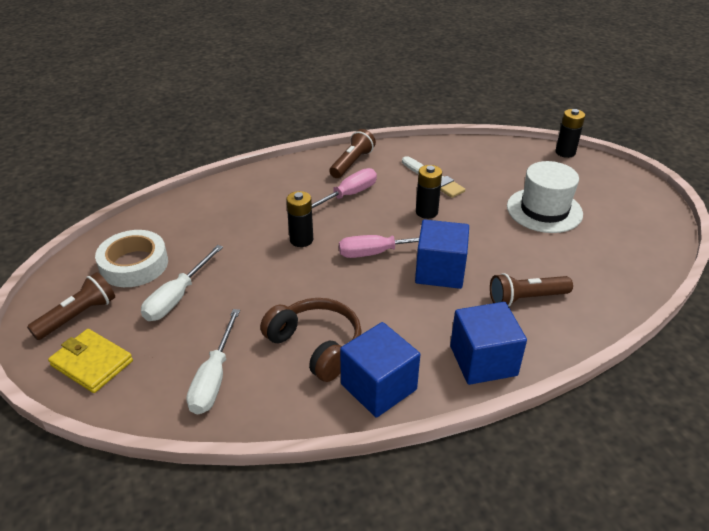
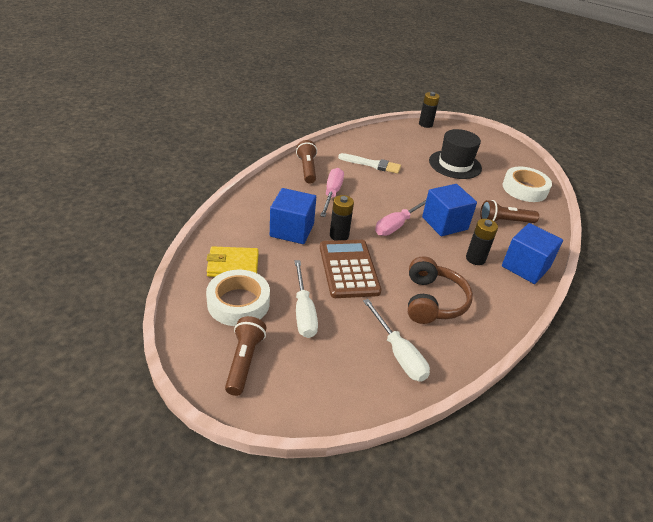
camera: 40 degrees left, 0 degrees up
yellow wallet [48,329,133,393] -> yellow wallet moved to [207,246,259,277]
brown headphones [260,298,362,382] -> brown headphones turned 90 degrees clockwise [408,256,473,324]
blue cube [340,322,421,418] -> blue cube moved to [270,188,316,244]
black battery [416,165,442,219] -> black battery moved to [466,219,498,265]
brown flashlight [490,273,573,306] -> brown flashlight turned 45 degrees clockwise [480,200,539,223]
white hat [507,161,583,233] -> black hat [429,129,482,179]
none -> brown calculator [320,240,381,298]
none -> white tape [502,167,552,202]

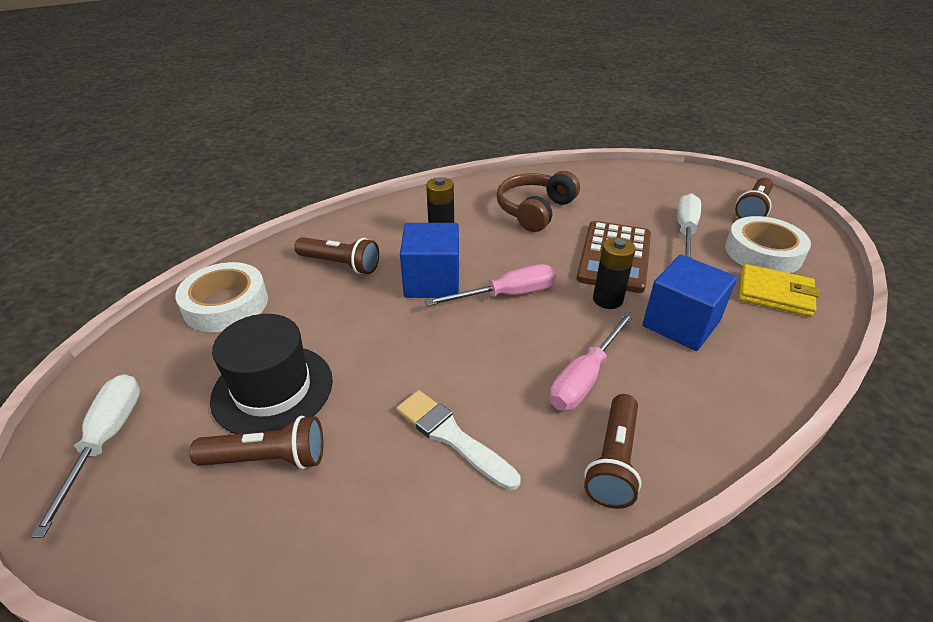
camera: 150 degrees left, 0 degrees up
white screwdriver [363,299,430,382] -> white screwdriver moved to [31,374,140,538]
black battery [419,92,440,128] -> none
blue cube [502,223,563,284] -> none
none -> brown flashlight [189,415,323,469]

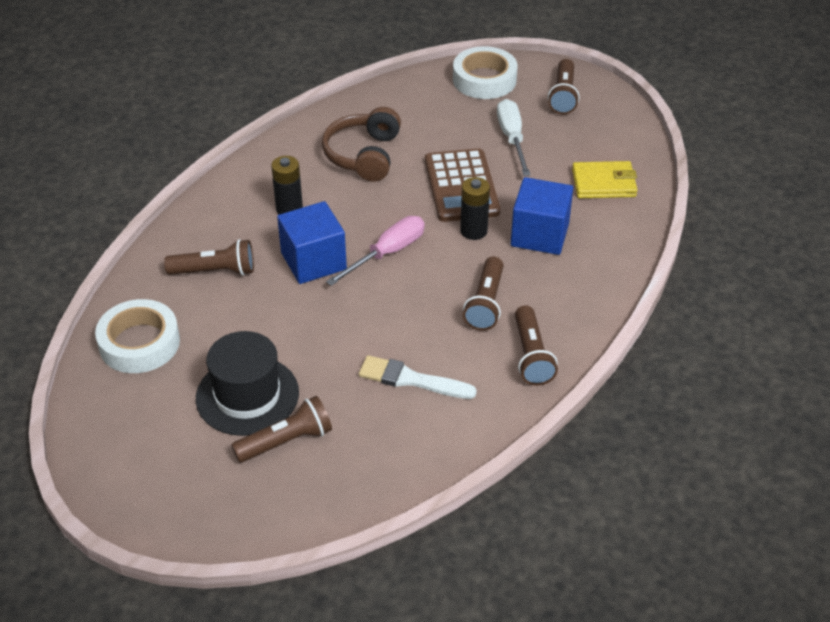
camera: 25 degrees left, 5 degrees up
white screwdriver [31,374,140,538] -> none
pink screwdriver [550,312,634,411] -> brown flashlight [463,256,504,331]
white tape [725,216,811,273] -> white tape moved to [453,46,518,99]

